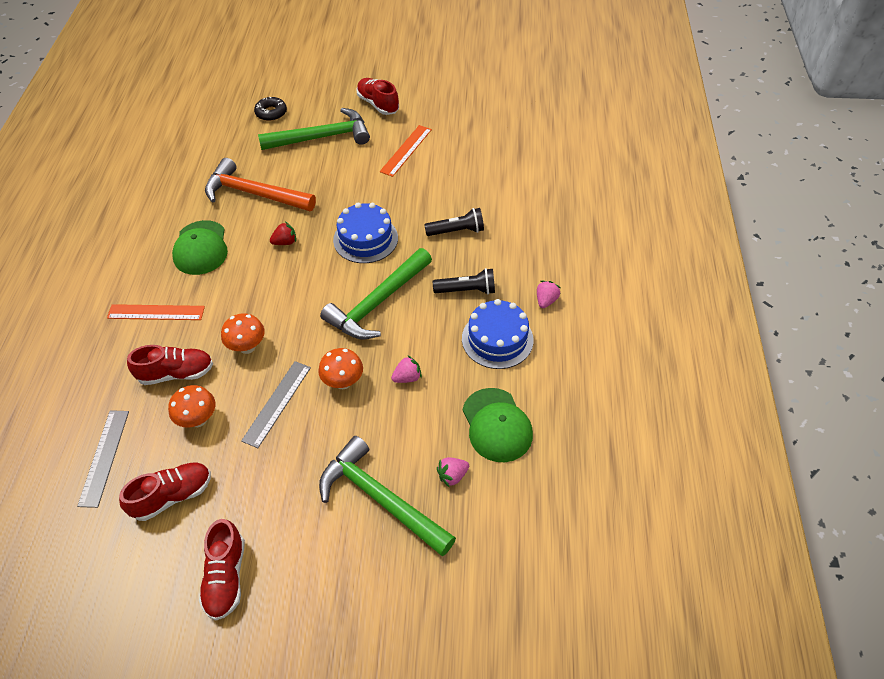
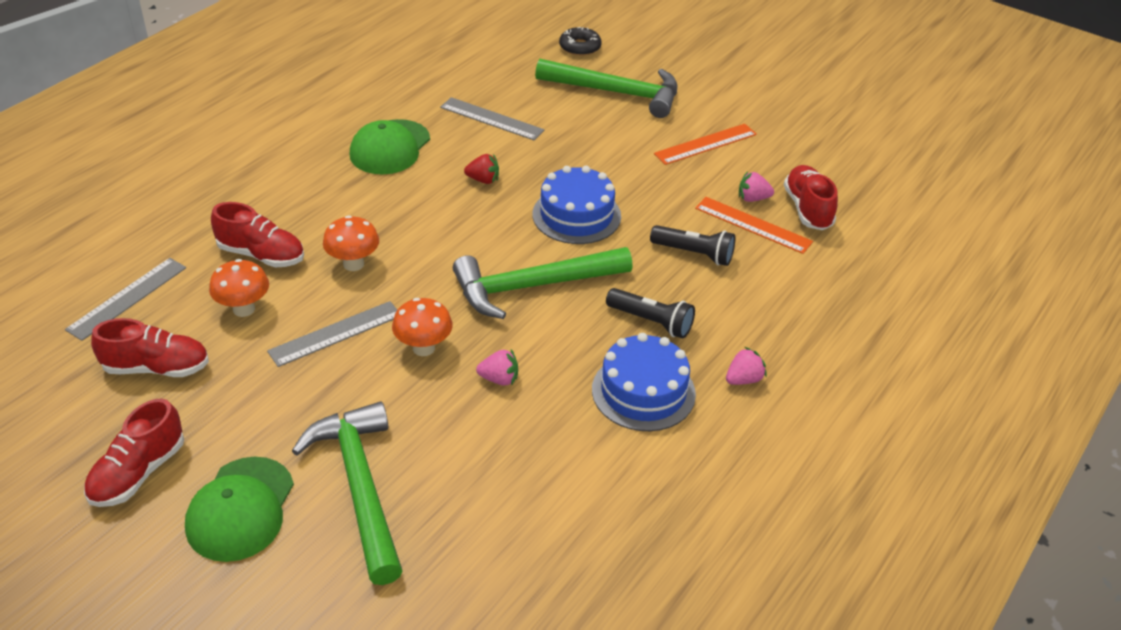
camera: 30 degrees right, 10 degrees down
orange ruler [107,304,205,320] -> orange ruler moved to [695,197,813,254]
orange hammer [205,158,316,211] -> grey ruler [440,97,544,140]
red shoe [357,78,399,115] -> red shoe moved to [784,165,838,230]
pink strawberry [437,457,469,488] -> pink strawberry moved to [739,171,774,202]
green cap [463,388,533,462] -> green cap moved to [185,457,294,562]

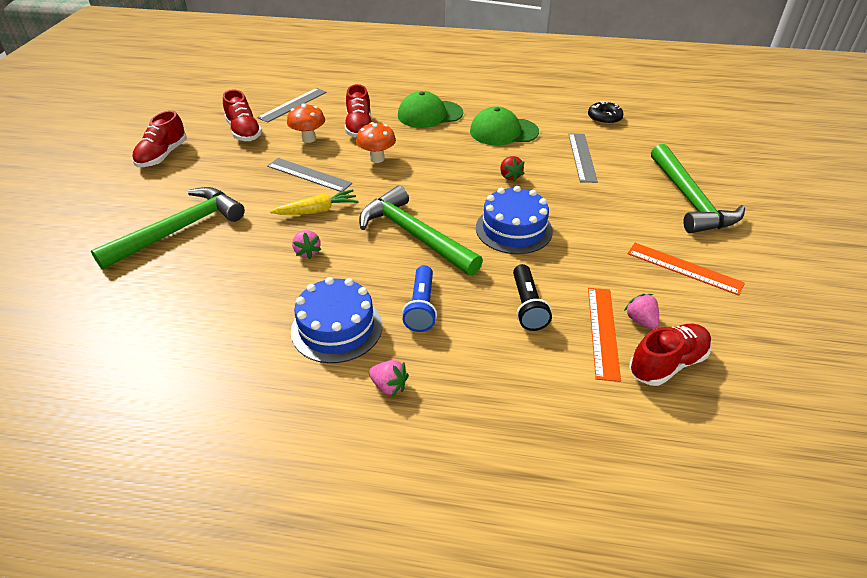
camera: 65 degrees right, 0 degrees up
grey ruler [65,258,186,341] -> grey ruler turned 60 degrees counterclockwise [257,88,327,123]
red shoe [84,398,184,507] -> red shoe turned 75 degrees counterclockwise [132,110,187,167]
green cap [185,457,294,562] -> green cap moved to [398,91,463,128]
orange mushroom [392,298,453,356] -> yellow carrot [270,189,359,215]
black donut [559,27,602,56] -> black donut moved to [588,101,624,124]
black flashlight [606,288,695,339] -> blue flashlight [402,265,437,332]

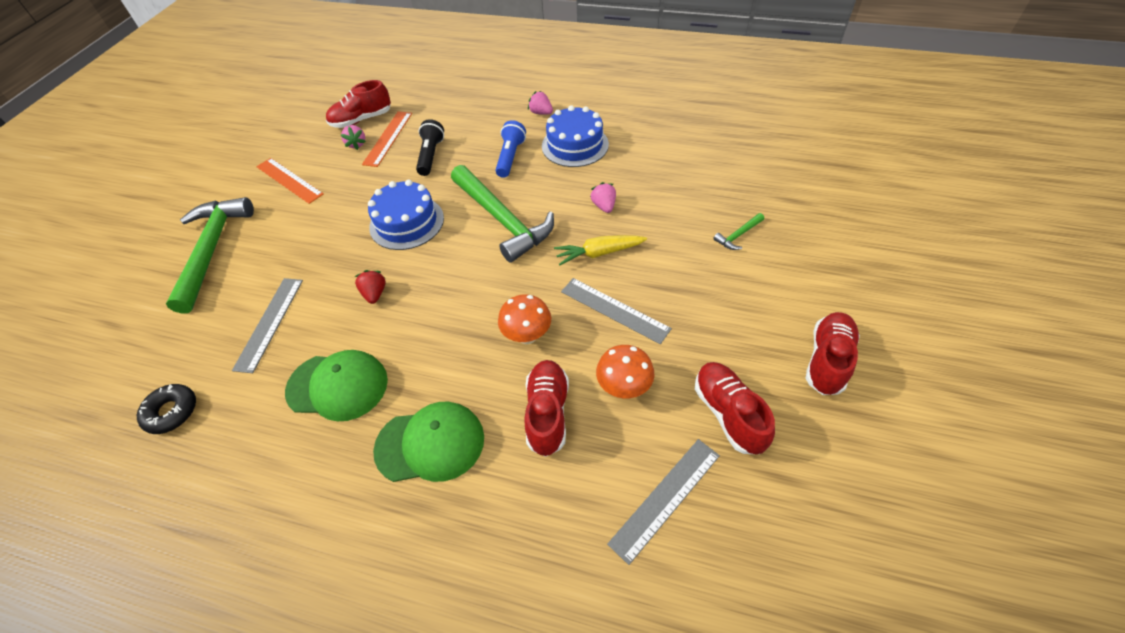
camera: 170 degrees left, 10 degrees up
green hammer [91,187,245,270] -> green hammer [713,213,764,250], size x0.40

